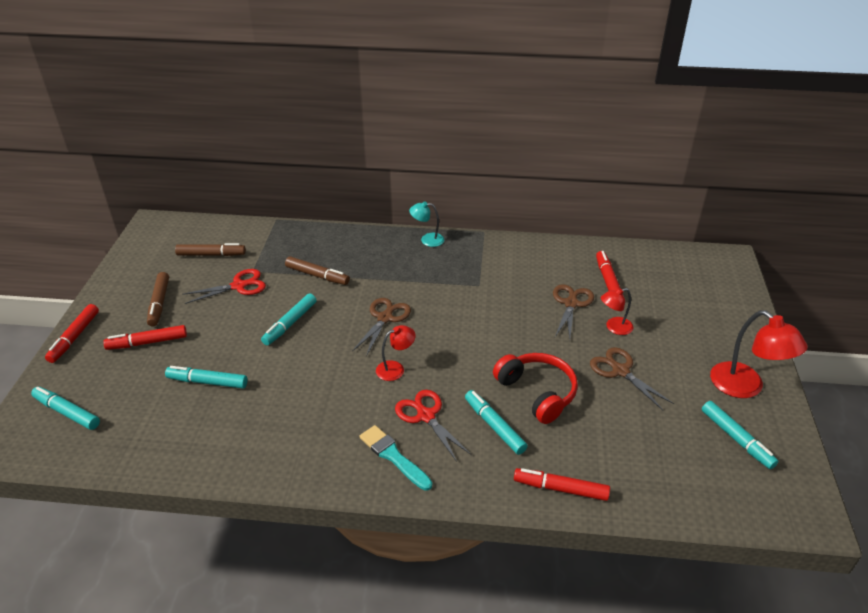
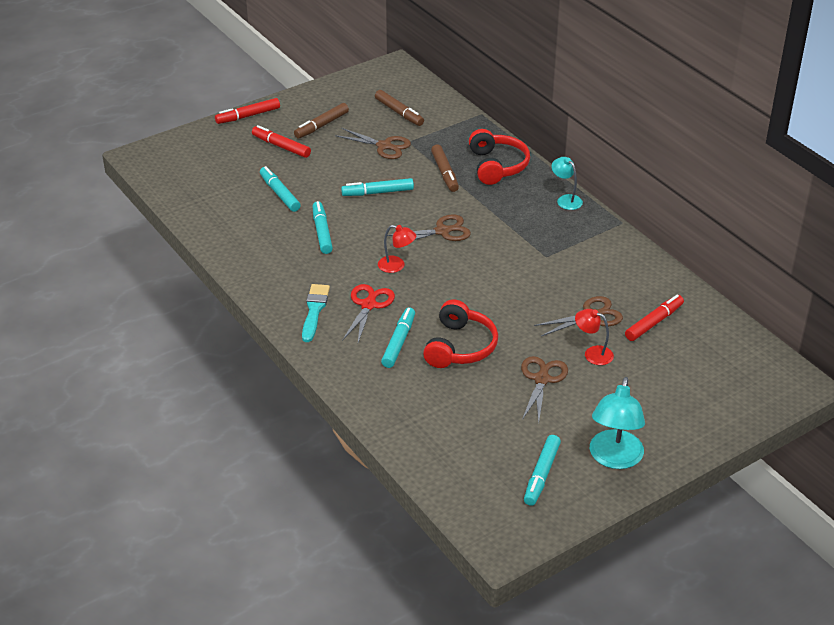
camera: 50 degrees right, 0 degrees up
turquoise marker [31,387,100,430] -> turquoise marker moved to [313,201,333,254]
red scissors [182,269,266,304] -> brown scissors [335,128,411,159]
red marker [514,468,610,501] -> none
red lamp [710,310,808,398] -> turquoise lamp [590,377,645,469]
none -> red headphones [469,129,530,185]

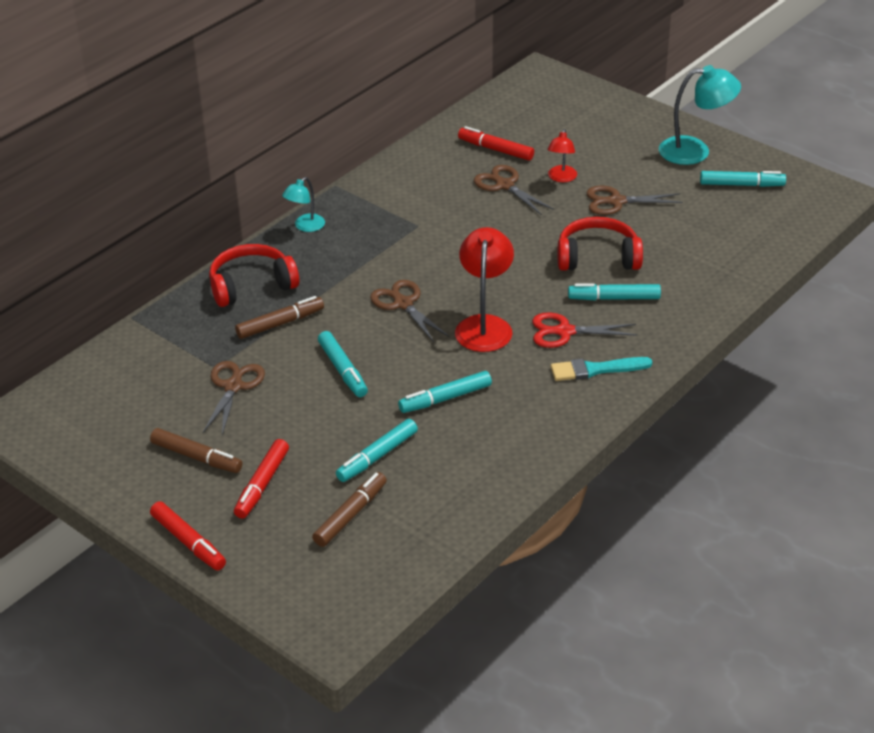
camera: 105 degrees left, 0 degrees up
brown marker [375,90,424,126] -> brown marker moved to [312,472,387,547]
red lamp [378,225,416,273] -> red lamp [455,227,514,352], size x1.75

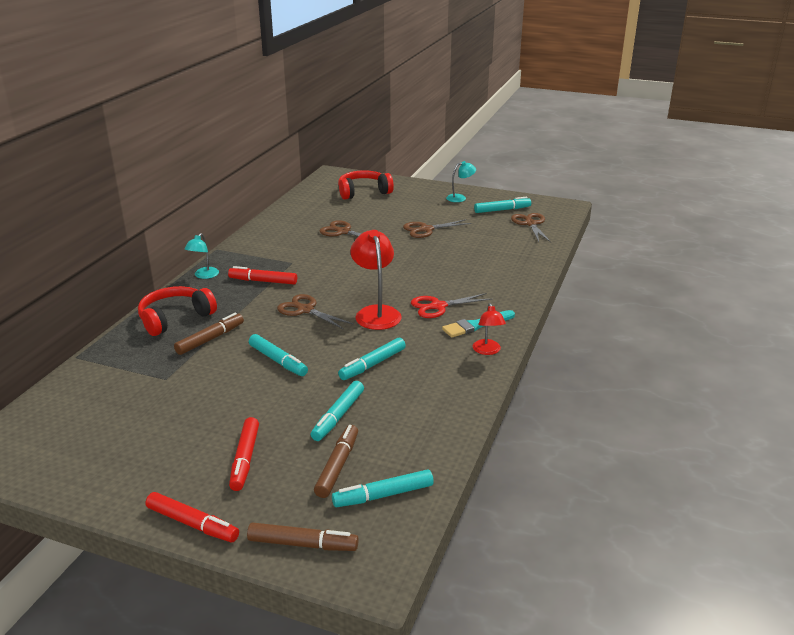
camera: 20 degrees left, 10 degrees down
brown marker [150,428,242,473] -> brown marker moved to [247,522,359,551]
brown scissors [203,361,265,435] -> brown scissors moved to [511,213,551,242]
red marker [458,126,534,161] -> red marker moved to [228,266,297,285]
red lamp [548,129,577,182] -> red lamp moved to [473,303,506,355]
red headphones [557,217,643,271] -> red headphones moved to [338,170,394,200]
turquoise marker [568,283,661,300] -> turquoise marker moved to [332,469,434,507]
turquoise lamp [659,65,741,165] -> turquoise lamp [446,161,476,202], size x0.57

